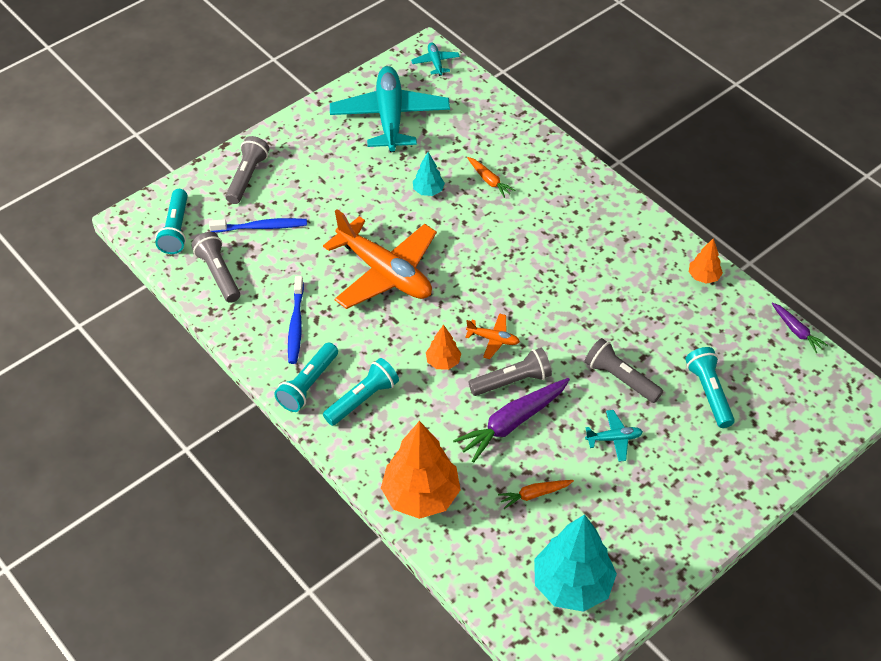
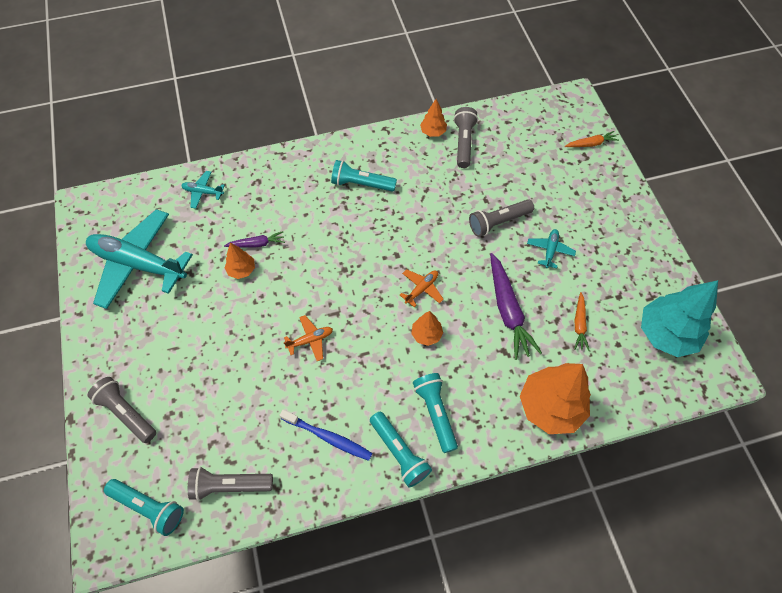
camera: 65 degrees left, 10 degrees up
blue toothbrush [209,218,307,232] -> none
orange plane [323,209,437,309] -> orange plane [283,315,333,361], size x0.42
turquoise plane [411,42,460,76] -> turquoise plane moved to [181,171,225,209]
turquoise tree [413,152,445,196] -> orange tree [225,243,255,279]
orange carrot [467,157,516,198] -> orange carrot moved to [565,131,619,147]
grey flashlight [468,348,552,396] -> grey flashlight moved to [454,107,478,168]
turquoise flashlight [685,347,735,428] -> turquoise flashlight moved to [331,160,397,192]
purple carrot [771,303,828,353] -> purple carrot moved to [224,231,285,248]

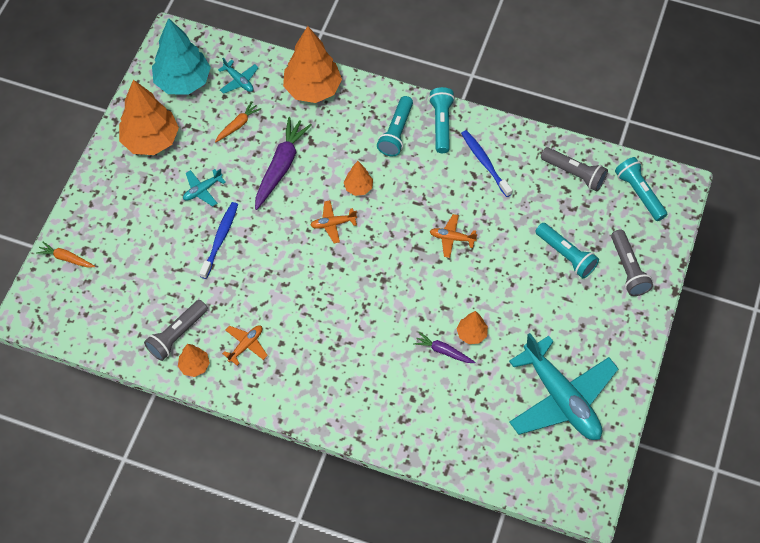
camera: 145 degrees left, 0 degrees up
turquoise plane [181,171,225,209] -> turquoise plane moved to [218,58,259,94]
turquoise flashlight [331,160,397,192] -> turquoise flashlight moved to [535,223,599,278]
grey flashlight [469,199,534,237] -> blue toothbrush [199,202,238,279]
none -> orange tree [119,79,179,155]
none -> orange plane [222,325,268,366]

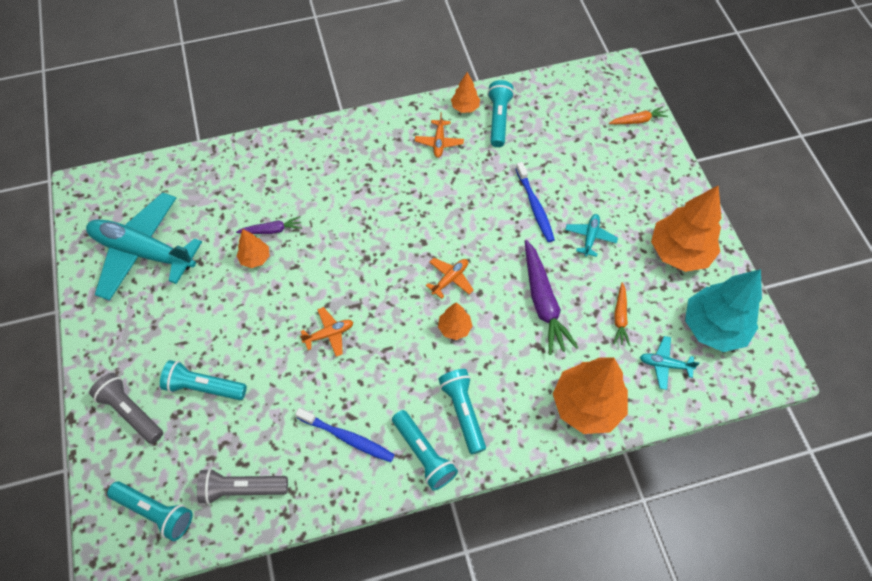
camera: 145 degrees right, 0 degrees up
grey flashlight [144,300,208,361] -> turquoise flashlight [487,80,514,147]

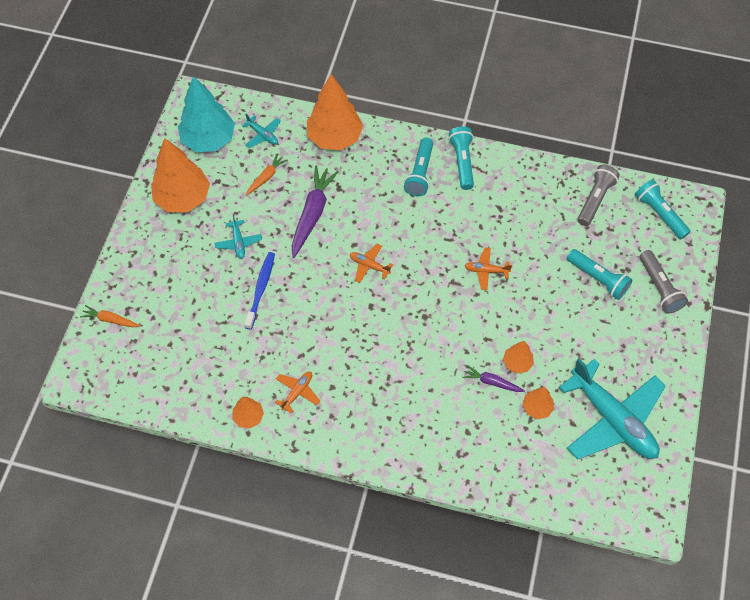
camera: 150 degrees left, 0 degrees up
grey flashlight [197,468,288,504] -> grey flashlight turned 90 degrees counterclockwise [577,165,620,226]
blue toothbrush [295,408,395,462] -> none
orange plane [426,258,473,299] -> orange plane turned 45 degrees clockwise [350,244,393,283]
orange tree [438,302,472,340] -> orange tree moved to [522,387,554,419]
turquoise flashlight [487,80,514,147] -> none
turquoise plane [565,214,618,257] -> turquoise plane turned 60 degrees counterclockwise [215,215,262,259]

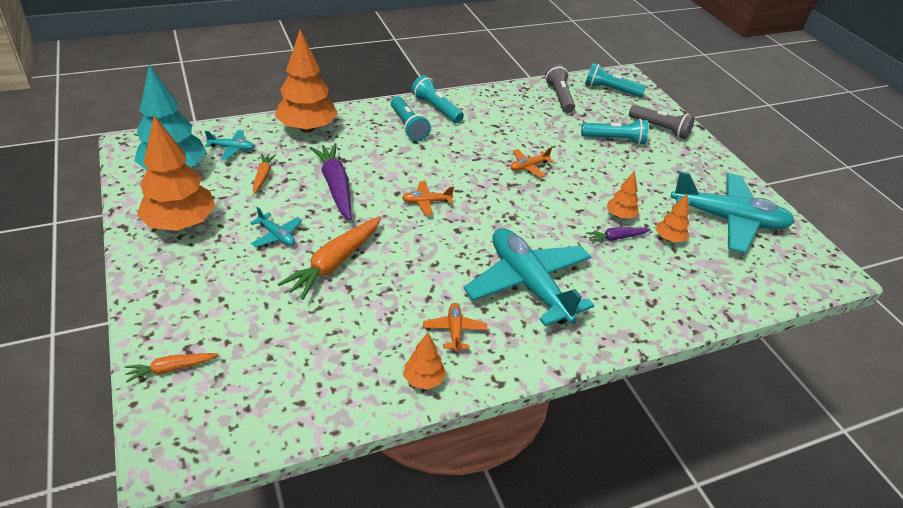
camera: 40 degrees left, 20 degrees down
blue toothbrush [244,252,275,329] -> orange carrot [278,216,381,300]
none -> turquoise plane [464,228,594,326]

